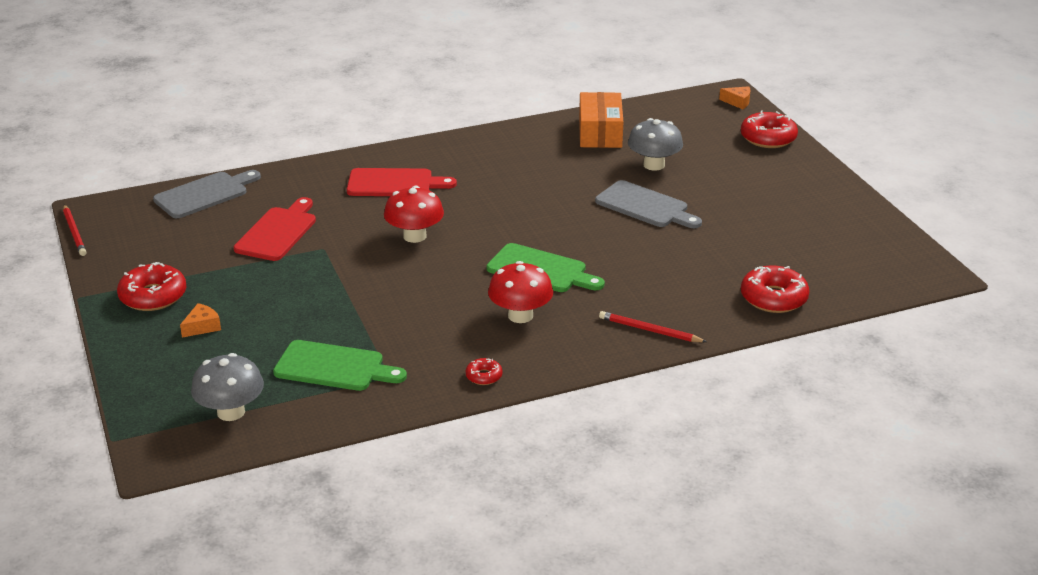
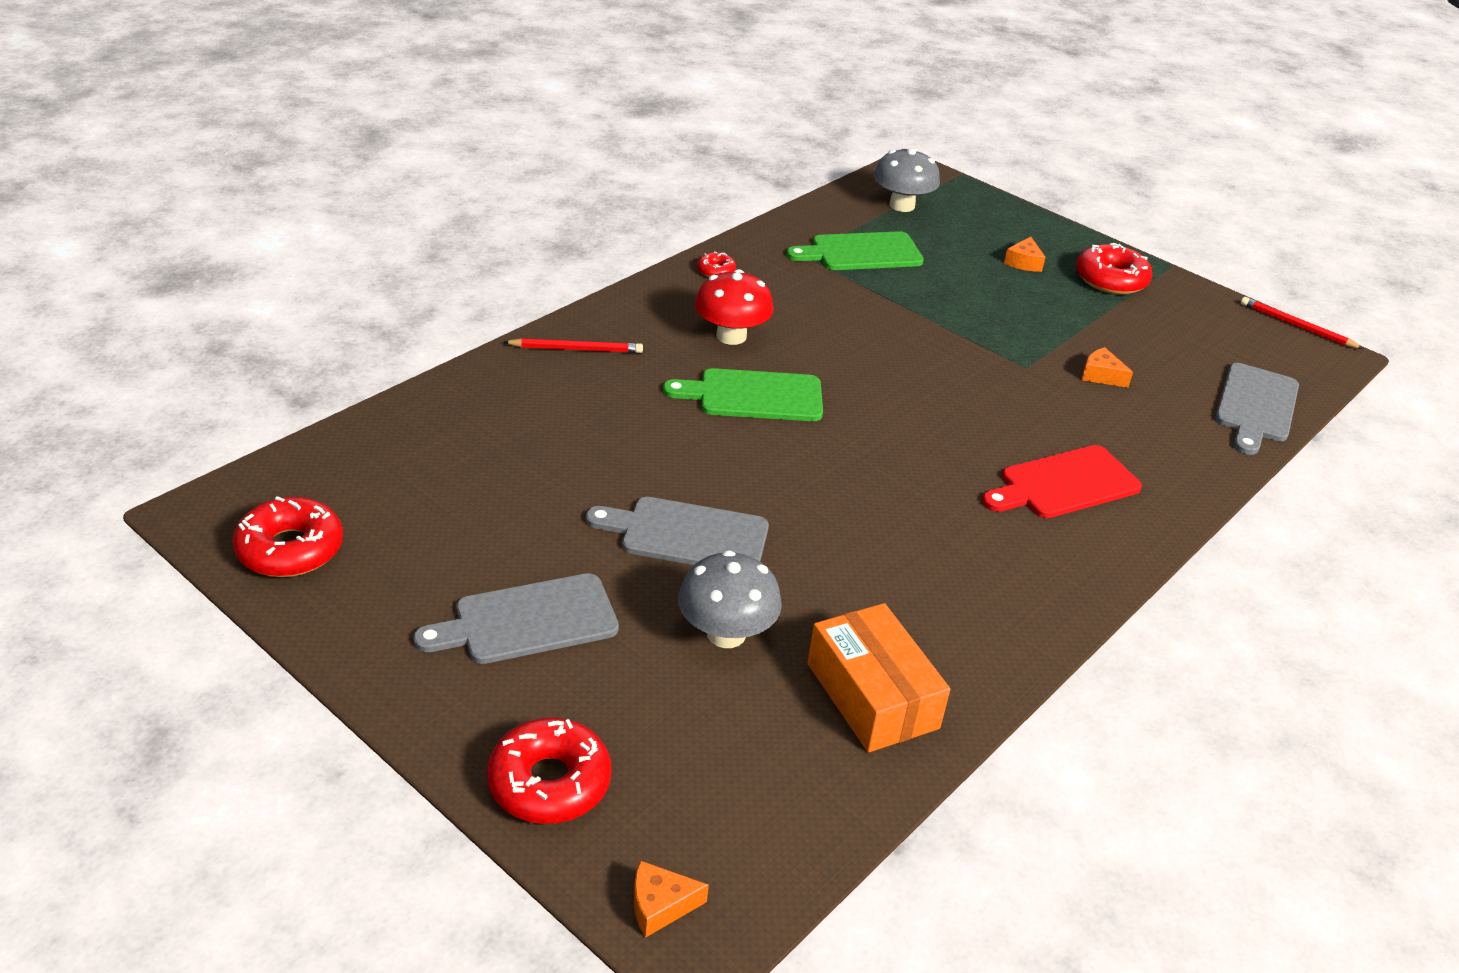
camera: 150 degrees right, 5 degrees up
red cutting board [234,197,316,261] -> orange cheese [1082,347,1133,388]
red mushroom [384,185,444,243] -> none
red donut [741,265,810,313] -> red donut moved to [232,496,343,577]
none -> grey cutting board [413,573,619,664]

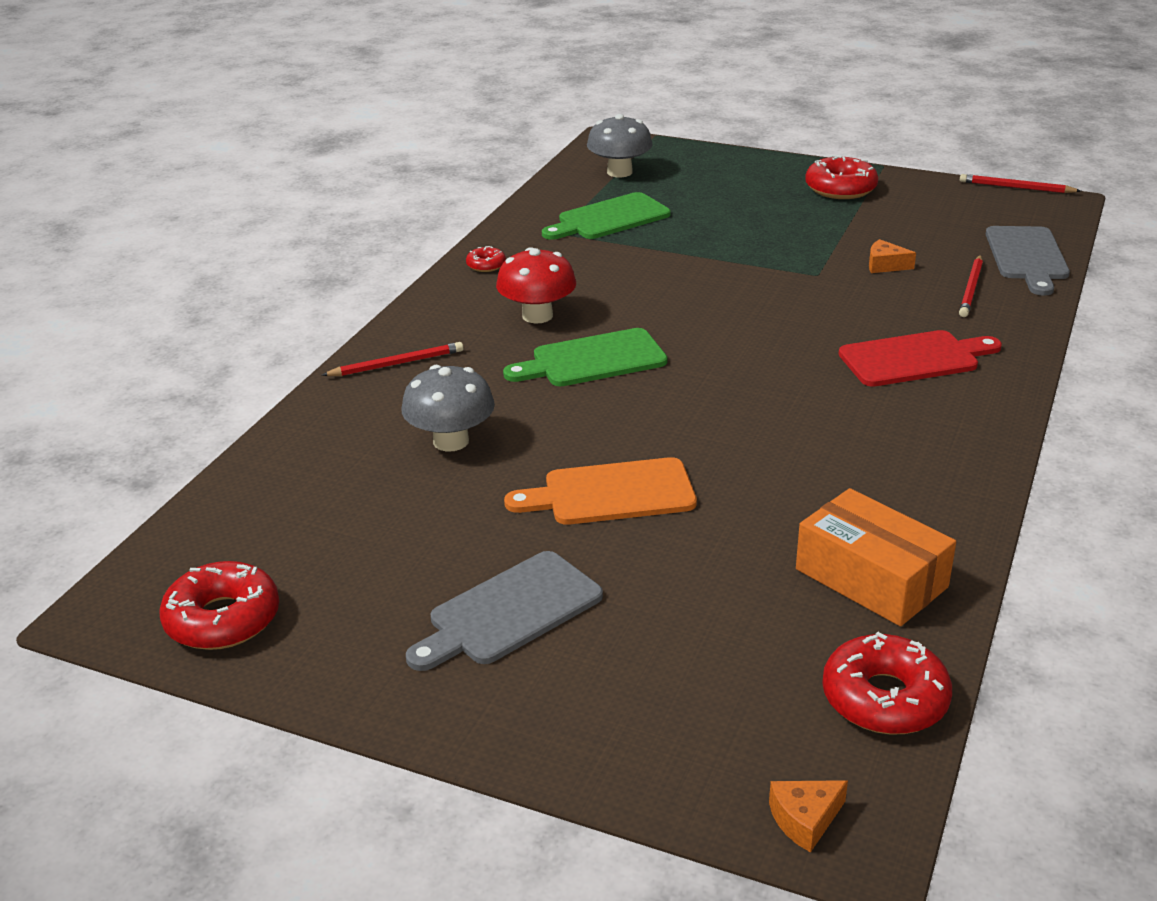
camera: 15 degrees left, 5 degrees down
red donut [487,718,611,824] -> red donut moved to [822,632,952,734]
grey cutting board [586,497,769,565] -> orange cutting board [504,457,697,525]
grey mushroom [678,550,782,648] -> grey mushroom moved to [401,365,495,452]
red cutting board [982,445,1142,518] -> red cutting board turned 150 degrees counterclockwise [839,330,1002,387]
orange cheese [1004,237,1046,272] -> none
none -> red pencil [959,255,983,317]

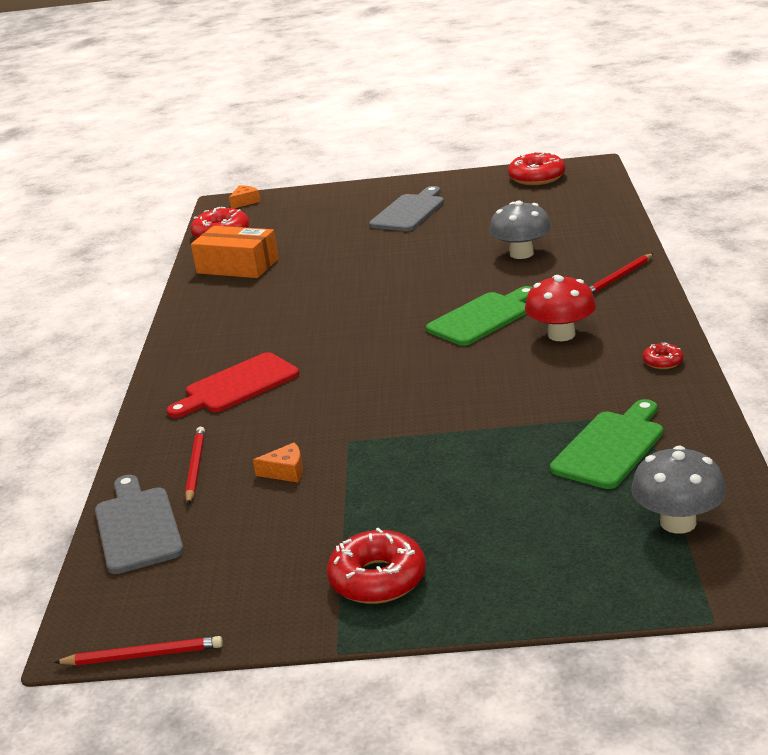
camera: 160 degrees right, 5 degrees down
orange cutting board [504,457,697,525] -> none

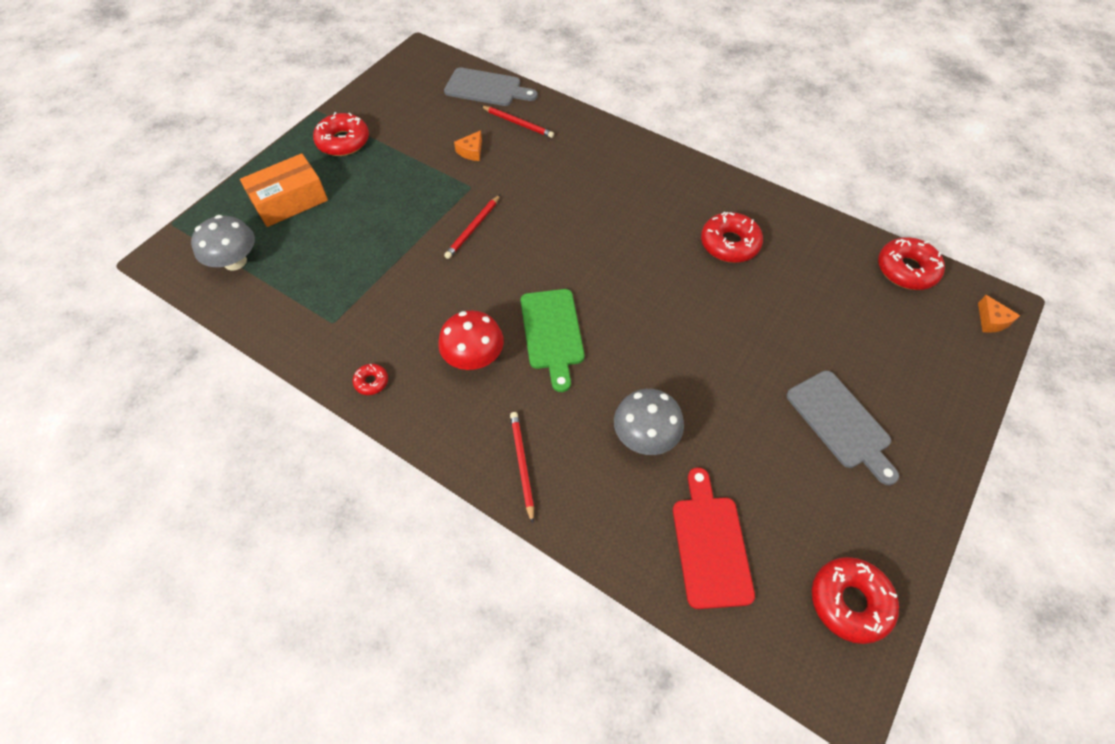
camera: 120 degrees right, 30 degrees up
red pencil [54,636,223,665] -> red pencil moved to [444,195,500,259]
red cutting board [167,352,299,418] -> red cutting board moved to [673,468,755,609]
orange box [191,226,279,278] -> orange box moved to [240,153,328,227]
green cutting board [550,399,663,489] -> none
none -> red donut [701,211,763,263]

